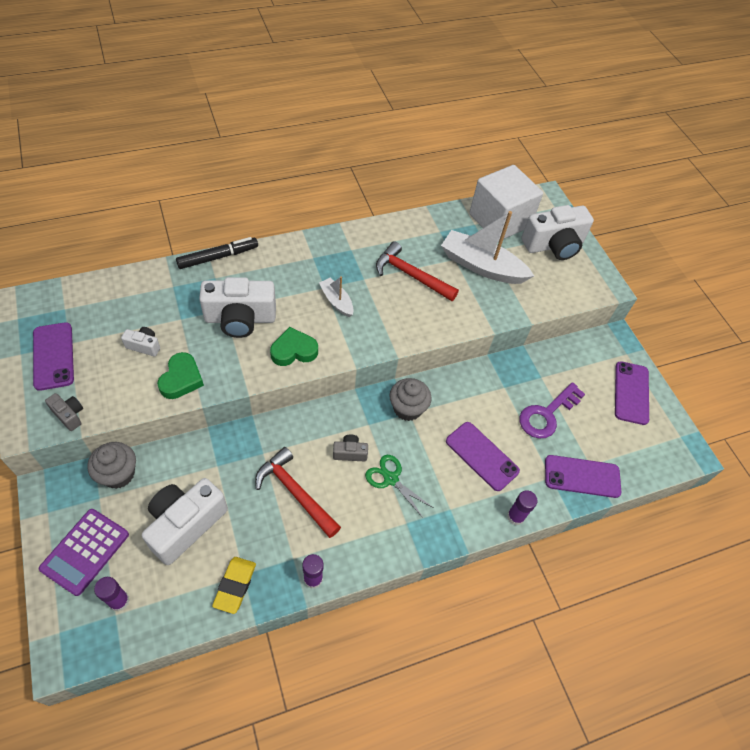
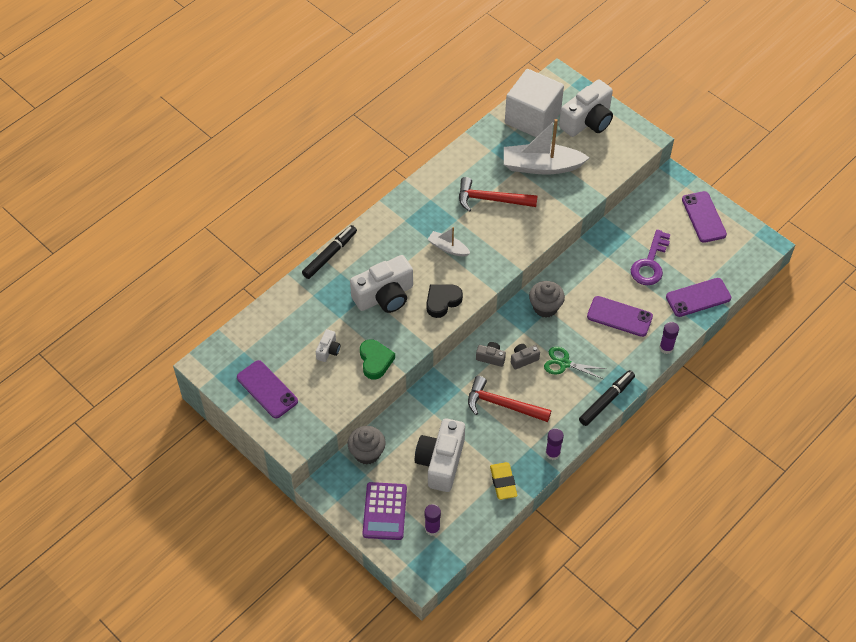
camera: 20 degrees left, 0 degrees up
grey camera [45,393,83,431] -> grey camera moved to [476,342,506,367]
white camera [121,327,160,357] -> white camera turned 120 degrees clockwise [316,329,340,362]
green heart [270,327,318,366] -> black heart [427,284,463,318]
none -> black marker [579,370,635,426]

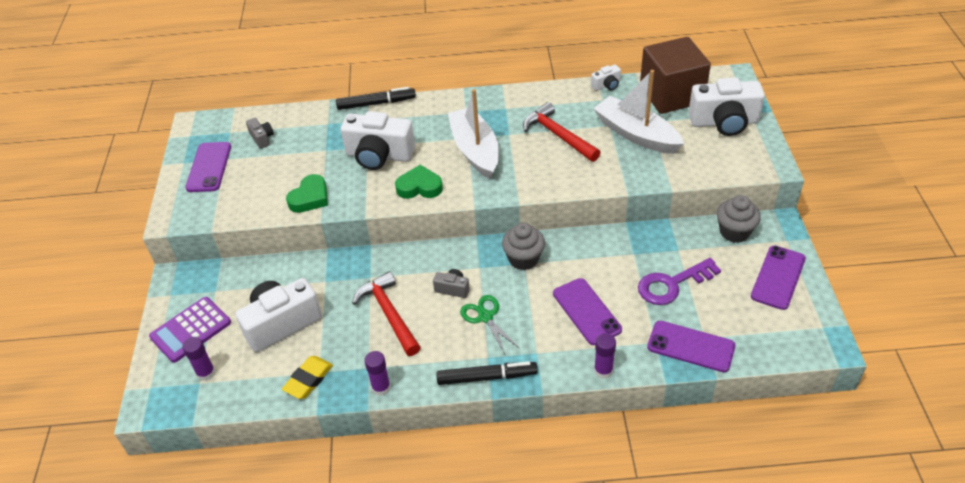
camera: 45 degrees right, 10 degrees down
white camera [316,329,340,362] -> white camera moved to [591,65,621,91]
grey cupcake [348,426,386,465] -> grey cupcake moved to [717,195,761,243]
white boat [427,227,470,256] -> white boat [448,89,499,179], size x1.95
black heart [427,284,463,318] -> green heart [395,165,443,199]
grey camera [476,342,506,367] -> grey camera moved to [246,118,274,149]
white cube [505,69,564,137] -> brown cube [640,37,711,114]

